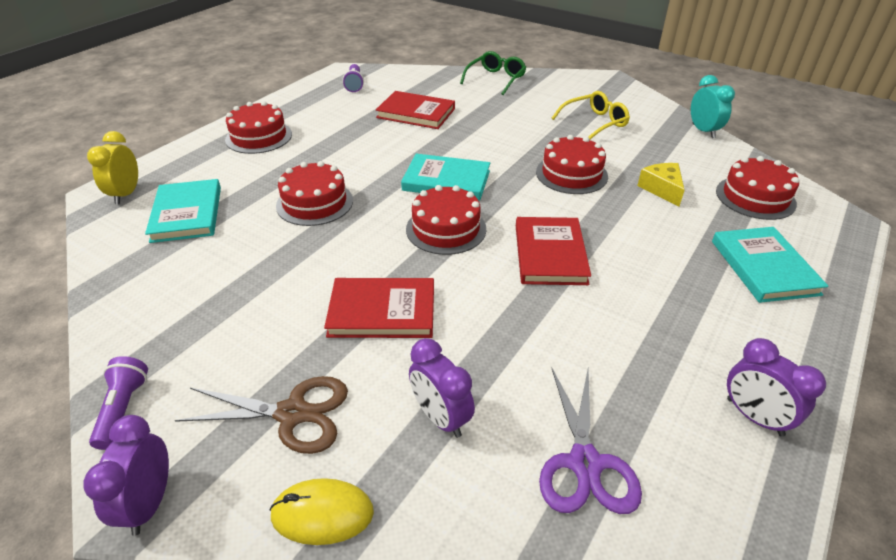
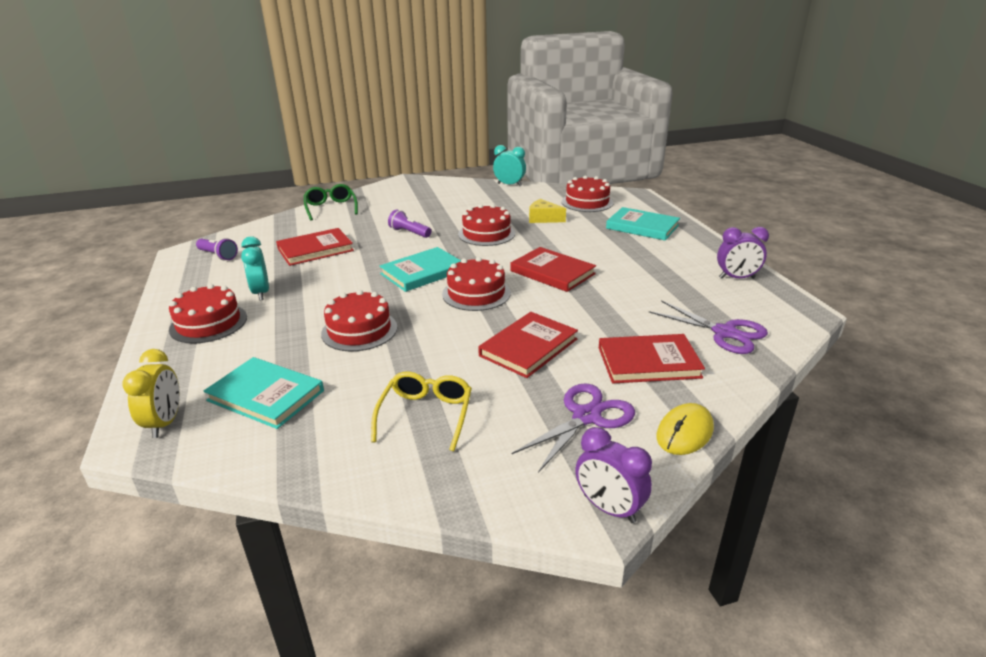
camera: 50 degrees left, 10 degrees down
yellow clock [87,131,138,204] -> yellow clock turned 135 degrees counterclockwise [122,349,180,438]
purple flashlight [89,356,148,450] -> purple flashlight moved to [388,210,431,238]
brown scissors [175,376,348,454] -> purple scissors [512,383,635,473]
purple clock [409,338,475,438] -> red book [599,334,705,383]
yellow glasses [551,91,630,139] -> yellow glasses moved to [371,372,472,452]
none -> turquoise clock [241,237,269,300]

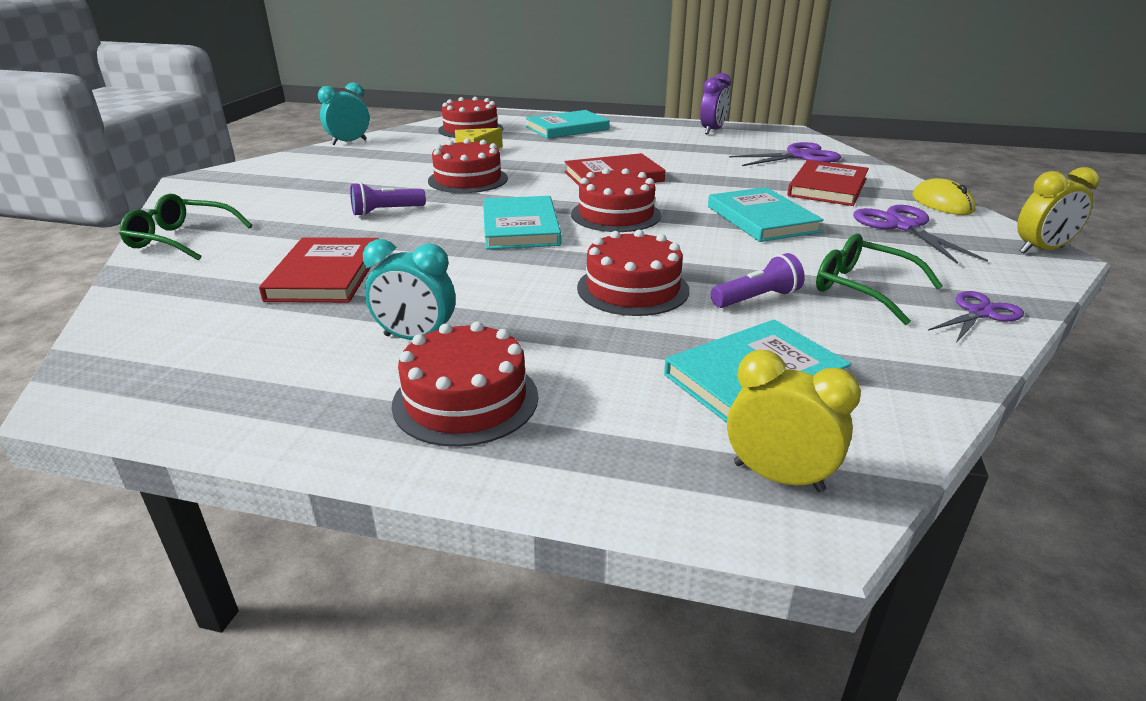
camera: 60 degrees left, 0 degrees up
purple flashlight [196,238,238,260] -> purple flashlight moved to [711,253,805,308]
yellow glasses [371,372,472,452] -> green glasses [816,233,943,325]
red book [478,312,578,378] -> turquoise book [708,187,824,242]
purple clock [575,427,652,523] -> yellow clock [1017,167,1099,254]
none -> purple scissors [928,291,1024,343]

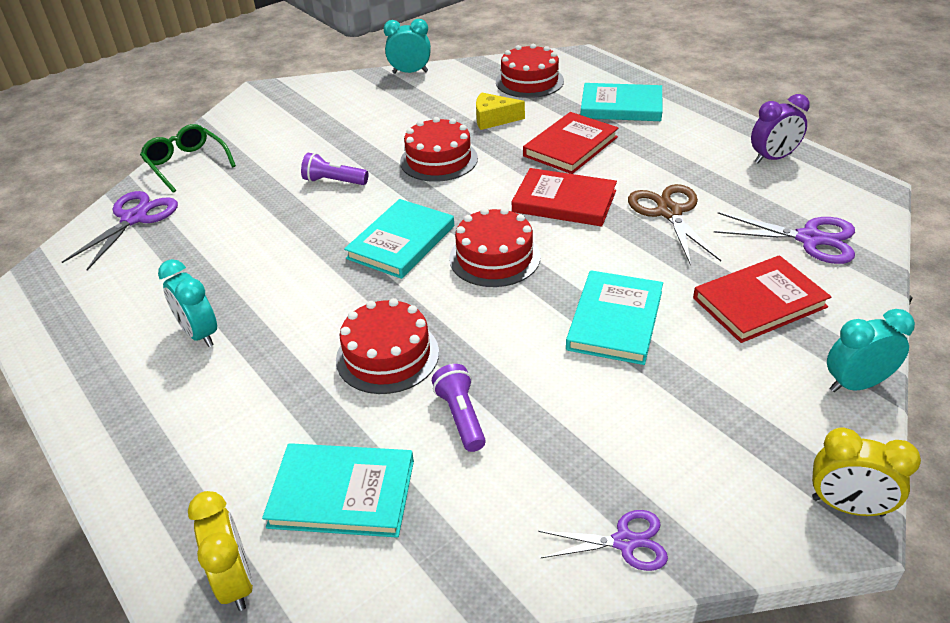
camera: 40 degrees right, 10 degrees up
red book [259,237,378,303] -> red book moved to [523,112,619,174]
red cake [392,322,538,447] -> none
purple flashlight [711,253,805,308] -> purple flashlight turned 120 degrees counterclockwise [432,364,486,452]
green glasses [816,233,943,325] -> none
purple scissors [853,205,988,264] -> purple scissors moved to [62,191,178,270]
yellow mouse [912,178,976,215] -> turquoise clock [827,309,915,392]
none -> brown scissors [628,184,721,266]

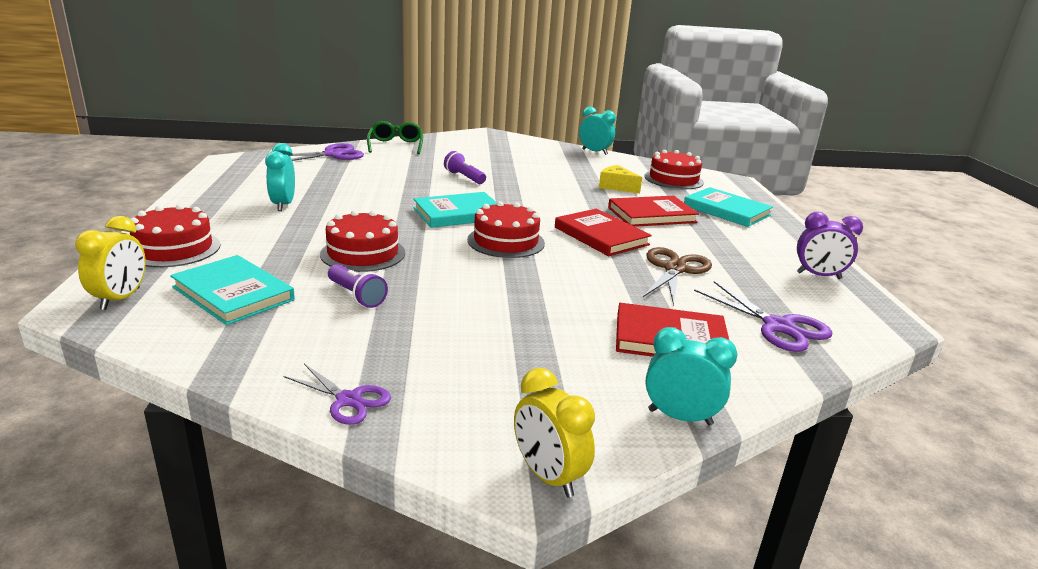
camera: 30 degrees right, 15 degrees down
red cake [400,117,478,182] -> red cake moved to [130,204,220,267]
purple flashlight [432,364,486,452] -> purple flashlight turned 120 degrees clockwise [328,264,388,308]
turquoise book [566,270,663,365] -> none

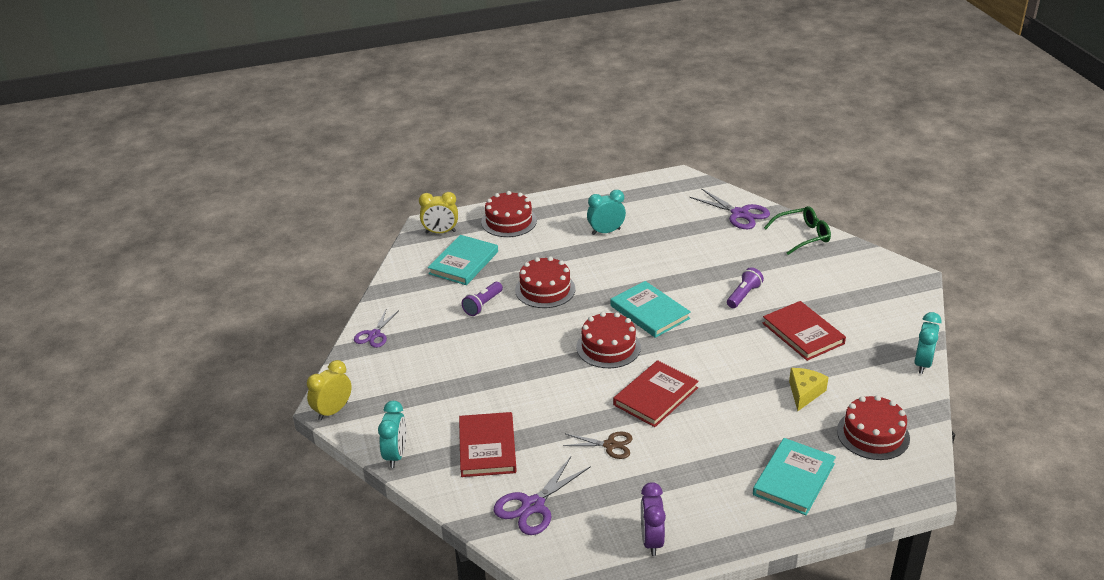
camera: 80 degrees right, 10 degrees up
red book [608,196,699,227] -> red book moved to [763,301,846,361]
brown scissors [643,247,712,306] -> brown scissors [563,432,633,459], size x0.65

